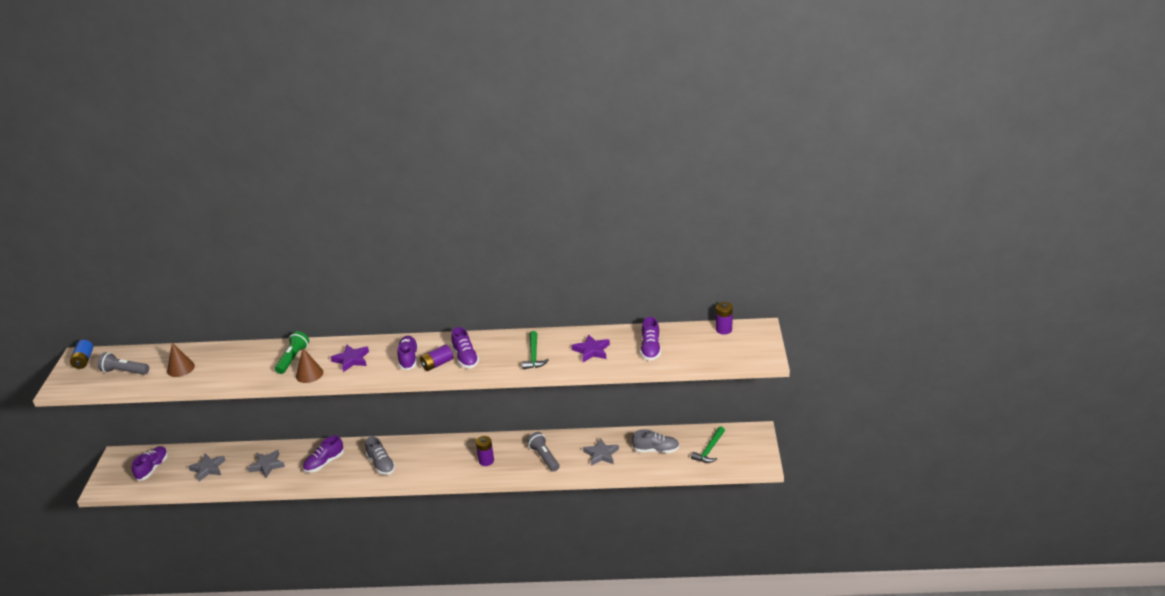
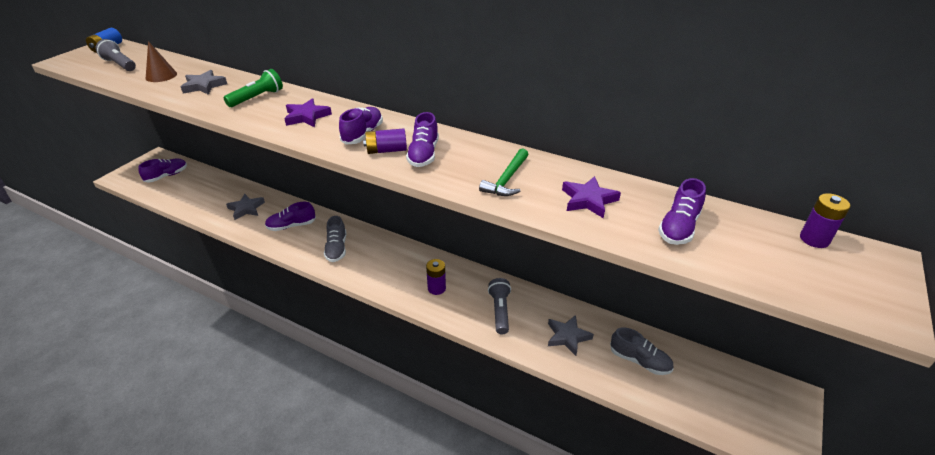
camera: 25 degrees right, 5 degrees up
grey star [188,454,225,481] -> grey star moved to [181,70,227,95]
brown cone [296,348,323,383] -> none
green hammer [691,426,725,463] -> none

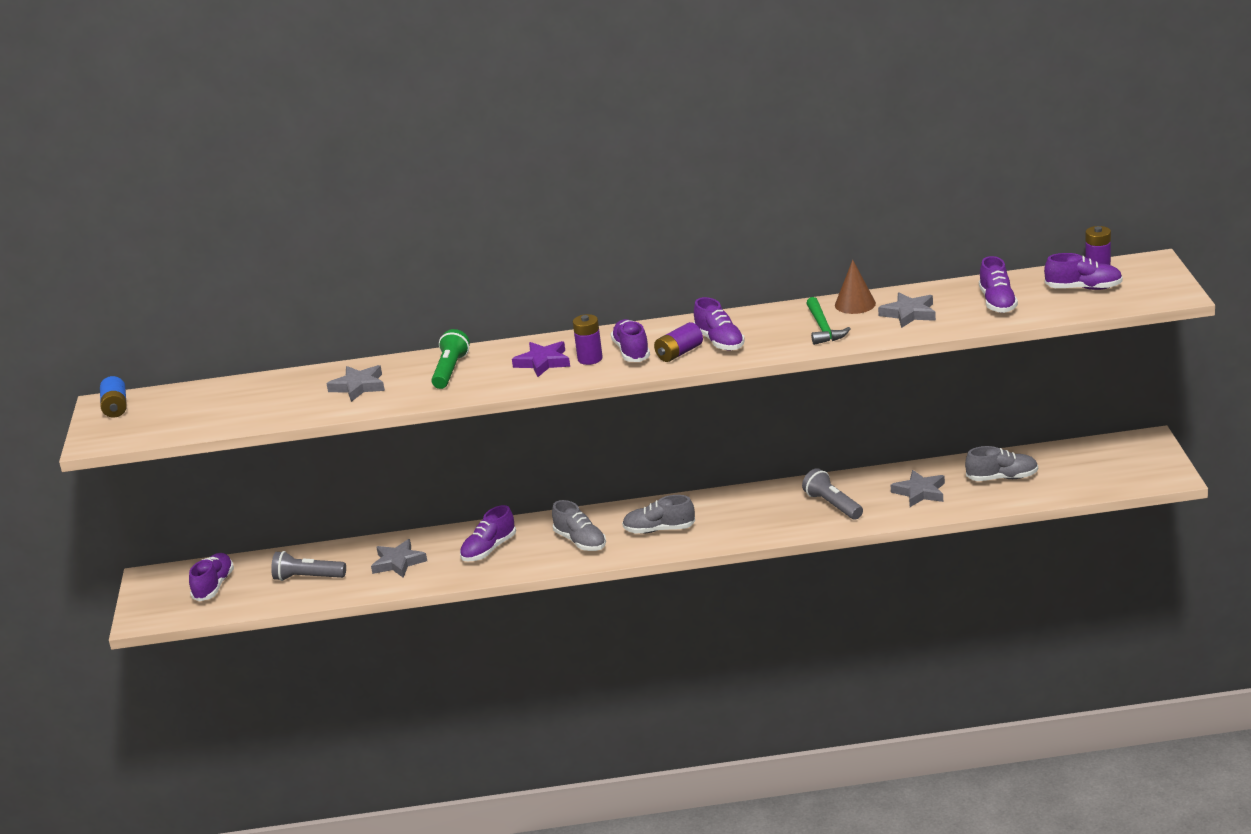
camera: 30 degrees left, 10 degrees down
grey flashlight [95,39,136,71] -> grey flashlight moved to [271,551,346,581]
brown cone [146,41,177,82] -> brown cone moved to [835,260,876,314]
purple battery [426,259,446,295] -> purple battery moved to [573,314,603,365]
purple star [562,176,621,218] -> grey star [878,292,936,328]
none -> grey shoe [622,495,695,534]
none -> purple shoe [1044,253,1123,290]

